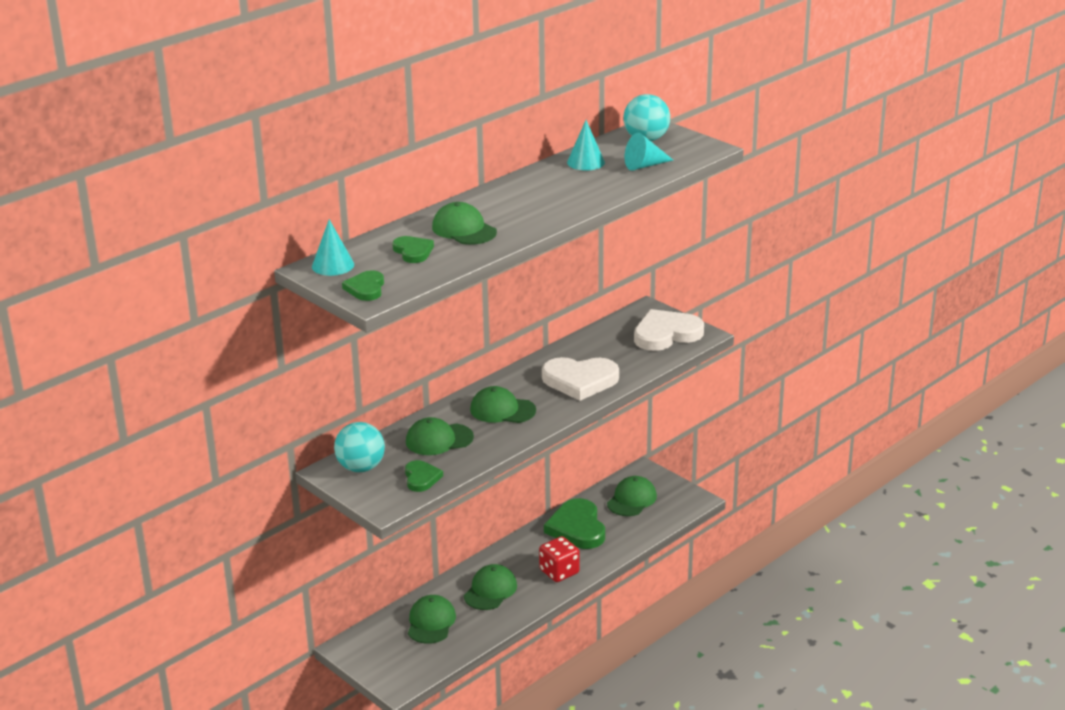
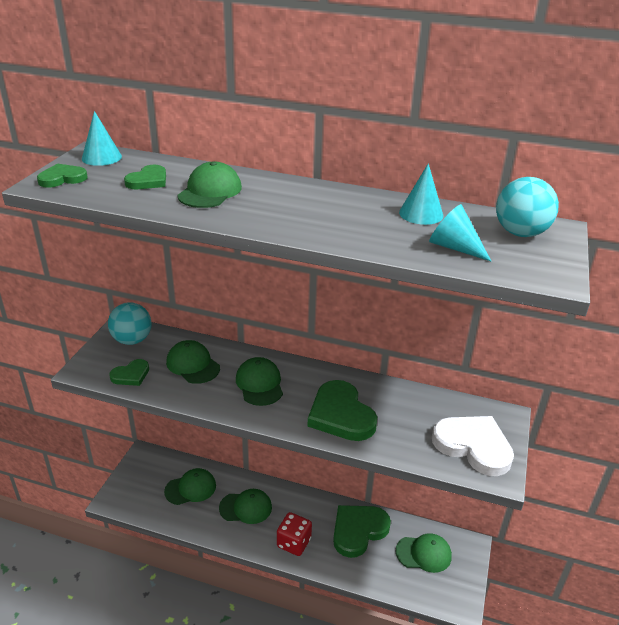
camera: 60 degrees right, 5 degrees up
white heart [542,357,619,401] -> green heart [307,380,377,441]

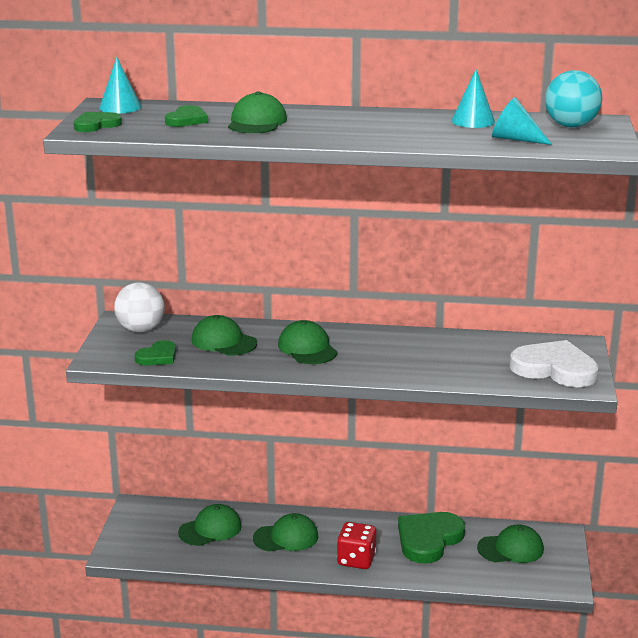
camera: 10 degrees left, 10 degrees down
turquoise ball [108,302,152,345] -> white ball [114,282,165,332]
green heart [307,380,377,441] -> none

